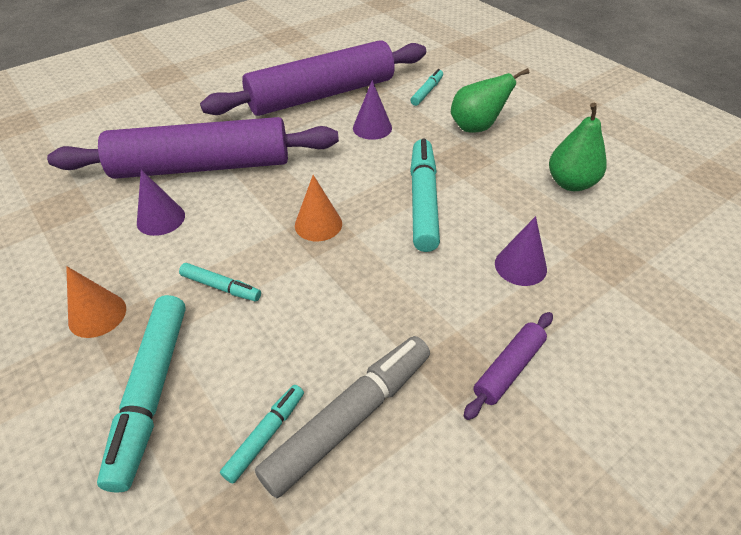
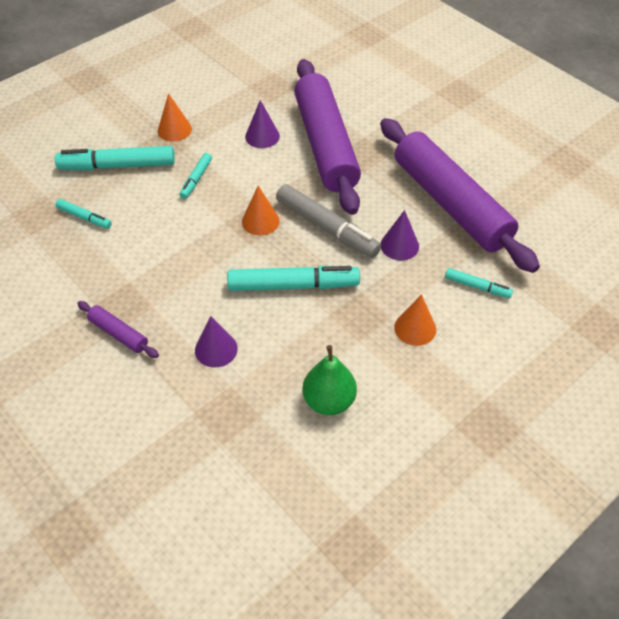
camera: 85 degrees right, 5 degrees up
grey marker [255,336,430,498] -> grey marker moved to [276,184,381,258]
green pear [451,68,529,133] -> orange cone [394,294,436,346]

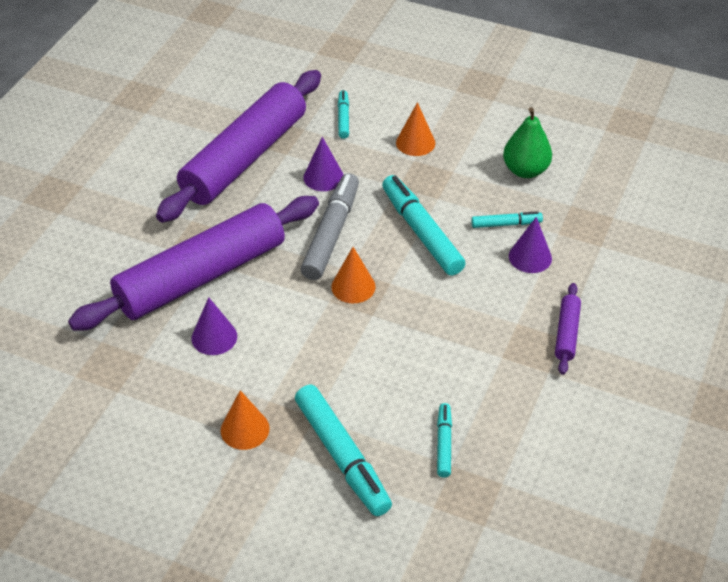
camera: 115 degrees left, 5 degrees down
turquoise marker [179,153,212,199] -> turquoise marker moved to [471,211,543,228]

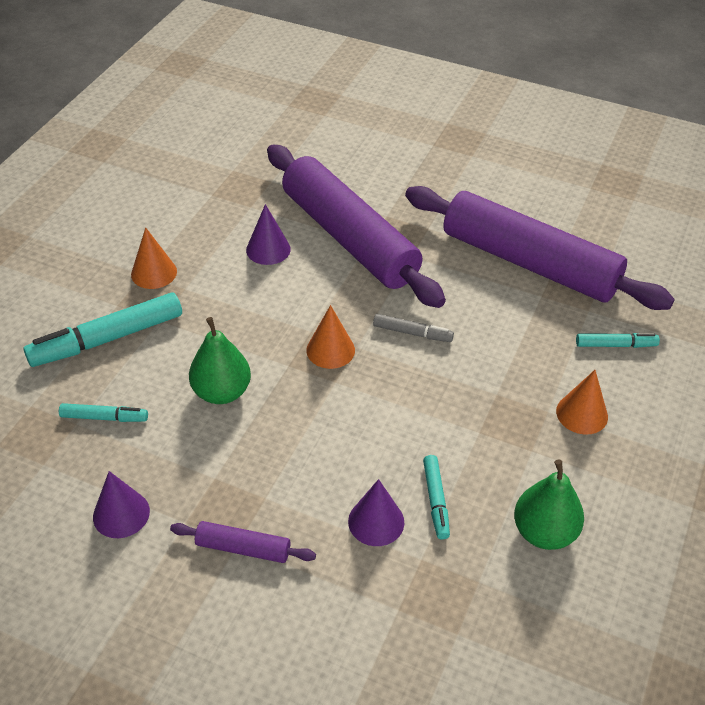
camera: 90 degrees right, 0 degrees up
grey marker [301,173,359,280] -> grey marker [373,314,454,342], size x0.52
purple cone [303,137,343,191] -> purple cone moved to [93,471,150,538]
turquoise marker [382,175,466,276] -> none
none -> green pear [189,317,251,404]

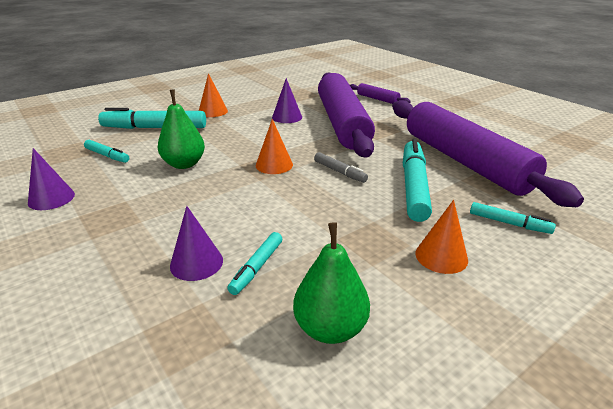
camera: 30 degrees right, 15 degrees down
purple rolling pin [170,521,316,563] -> purple rolling pin moved to [350,83,411,104]
none -> turquoise marker [403,139,432,222]

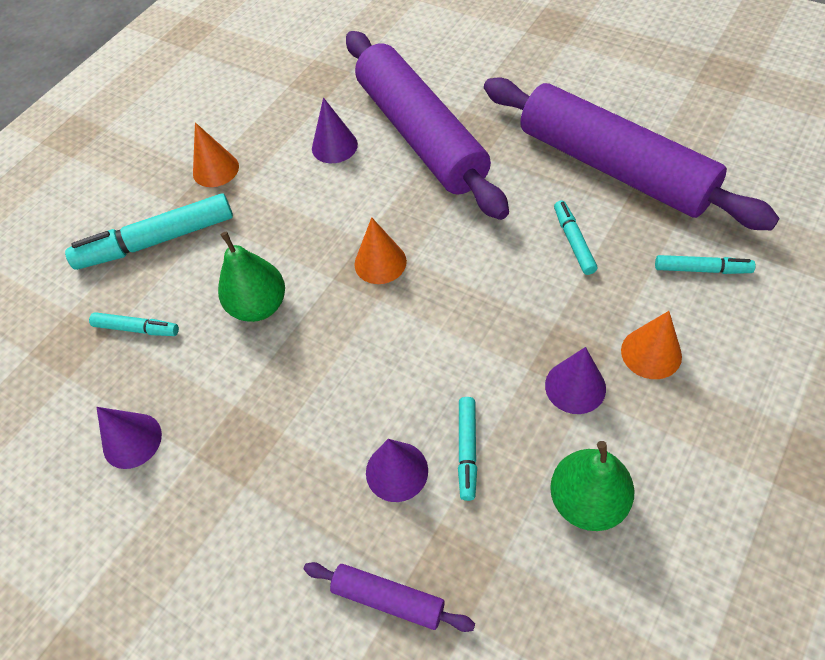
camera: 15 degrees left, 25 degrees up
grey marker [314,152,368,183] -> none
purple rolling pin [350,83,411,104] -> purple rolling pin moved to [304,562,475,632]
turquoise marker [403,139,432,222] -> turquoise marker [554,200,598,275], size x0.52
none -> purple cone [545,347,606,414]

